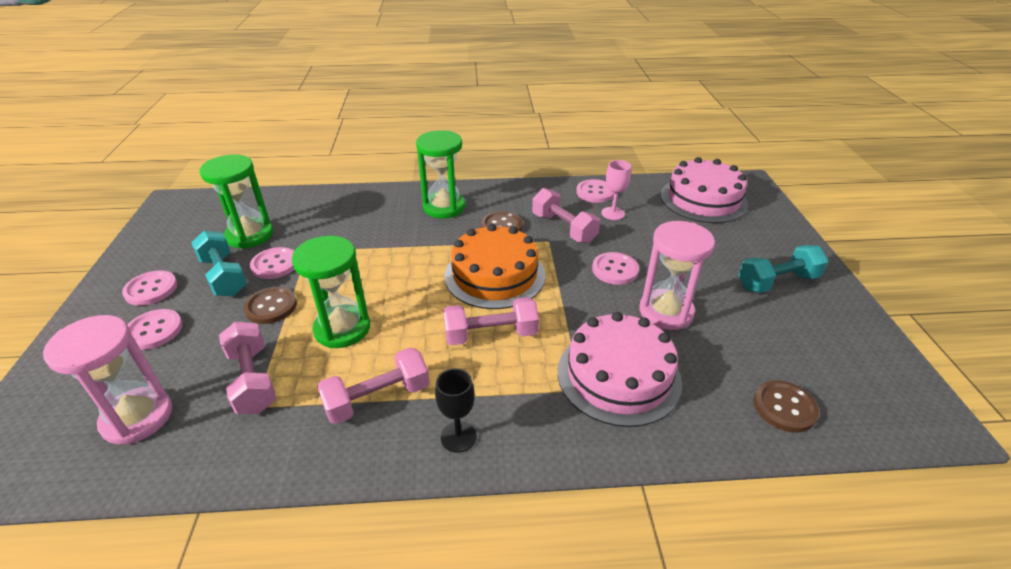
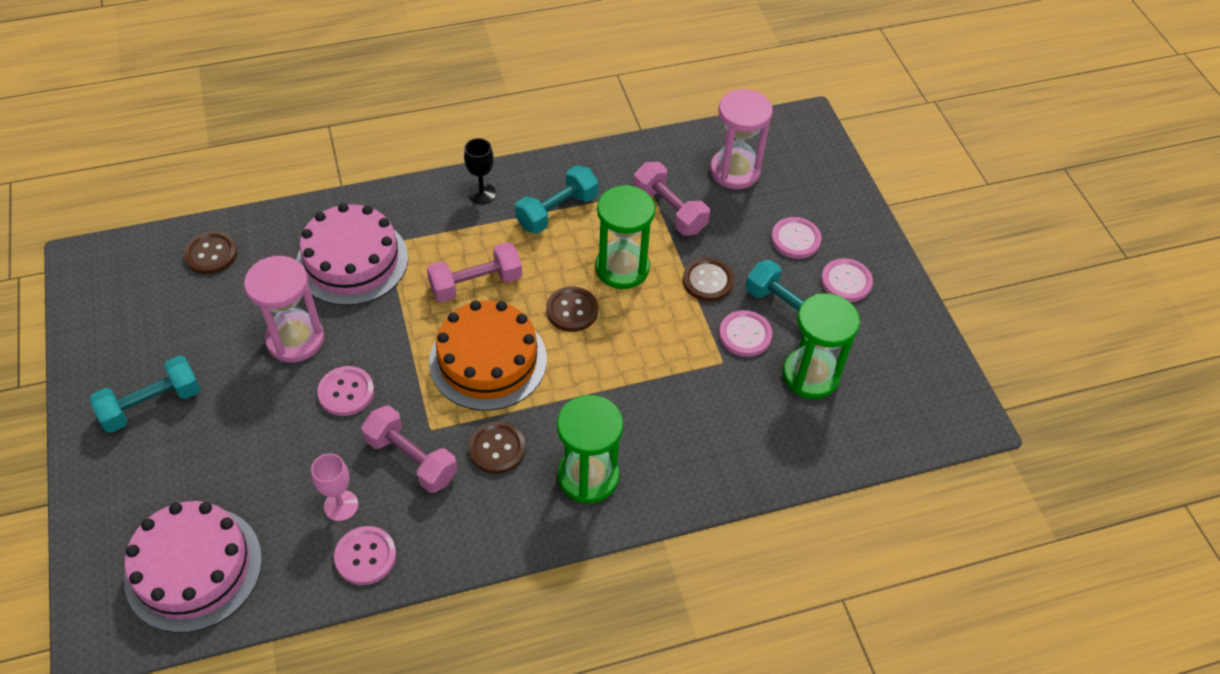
camera: 165 degrees right, 15 degrees up
pink dumbbell [317,347,430,424] -> turquoise dumbbell [515,165,598,234]
none -> brown button [546,286,598,332]

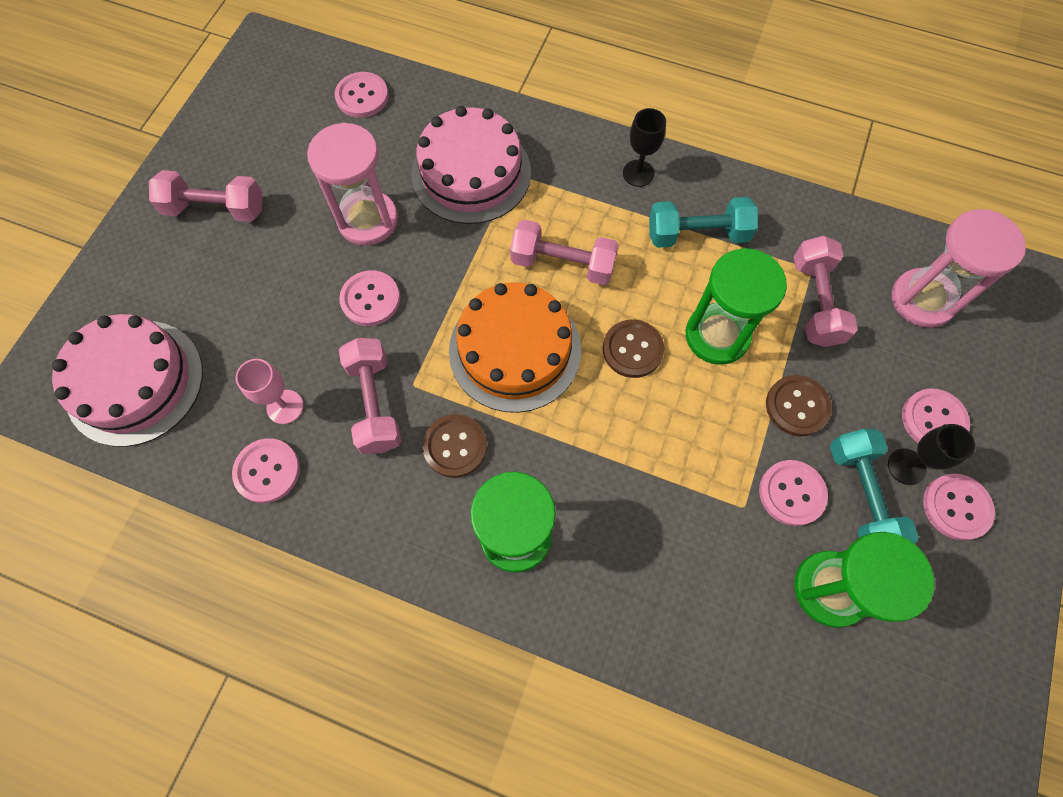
camera: 40 degrees right, 15 degrees up
turquoise dumbbell [89,355,201,433] -> pink dumbbell [149,170,262,222]
brown button [184,231,237,274] -> pink button [335,72,389,118]
none -> black goblet [888,424,975,485]

